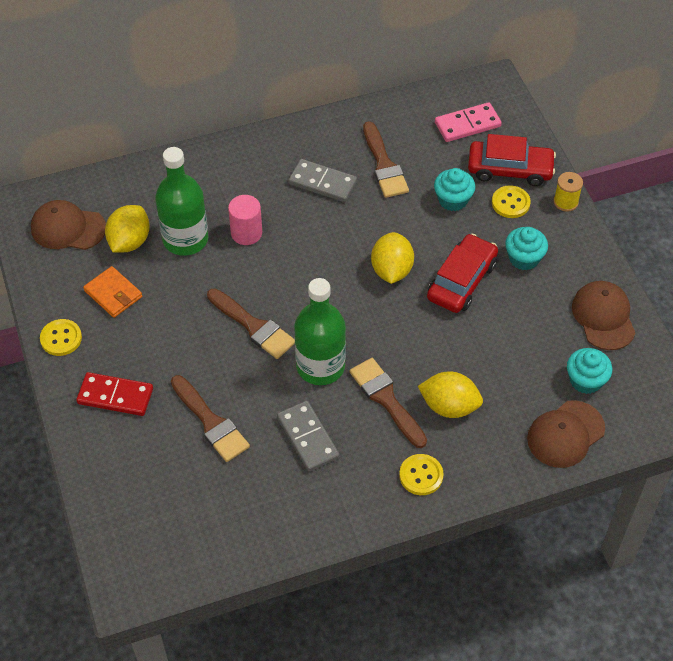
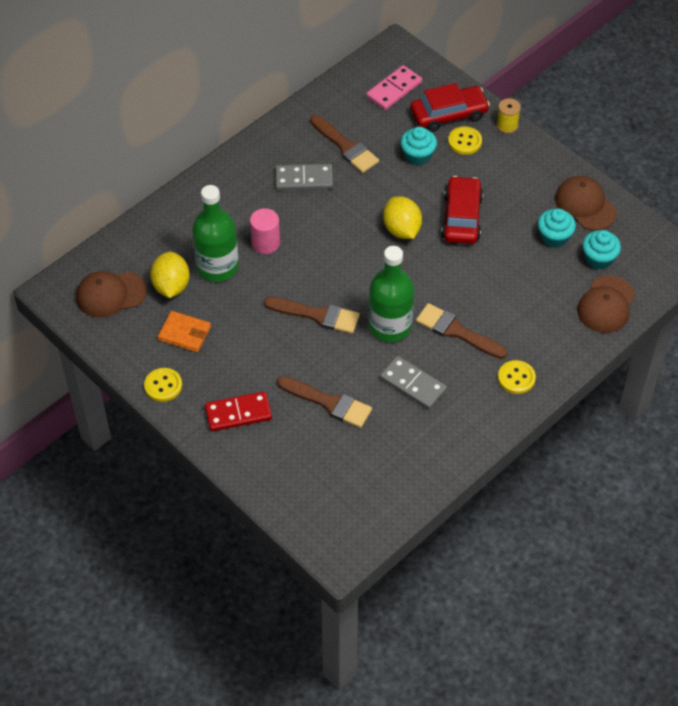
camera: 25 degrees left, 0 degrees up
yellow lemon [418,372,483,418] -> none
turquoise cupcake [505,227,548,270] -> turquoise cupcake moved to [538,208,576,248]

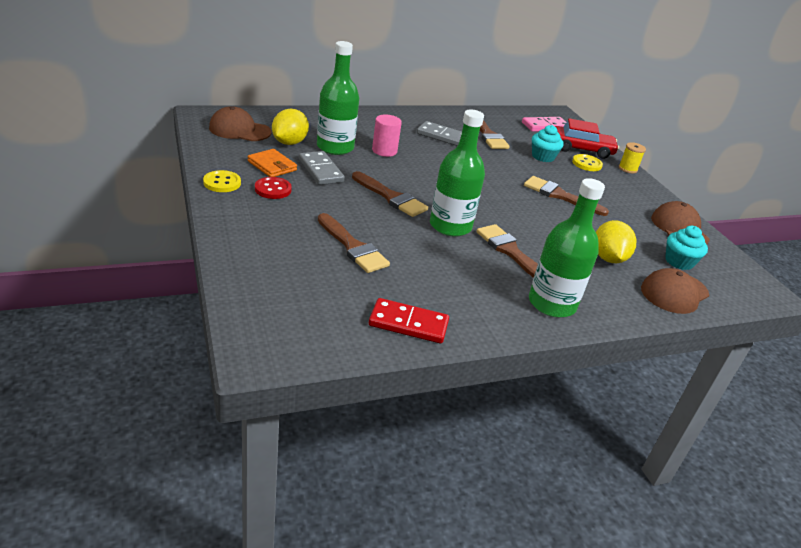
camera: 20 degrees right, 20 degrees down
red domino [205,391,272,431] -> red domino moved to [369,298,449,344]
grey domino [380,356,447,409] -> grey domino moved to [299,151,345,185]
yellow lemon [383,196,422,239] -> yellow lemon moved to [596,220,636,263]
red car [441,176,483,244] -> brown brush [524,176,609,216]
yellow button [498,360,536,394] -> green bottle [529,178,605,318]
turquoise cupcake [538,208,576,248] -> none
none -> red button [255,177,292,199]

